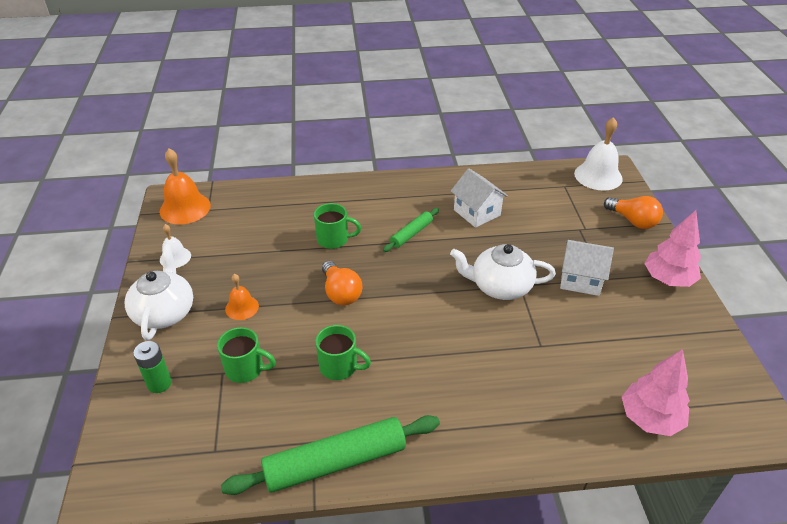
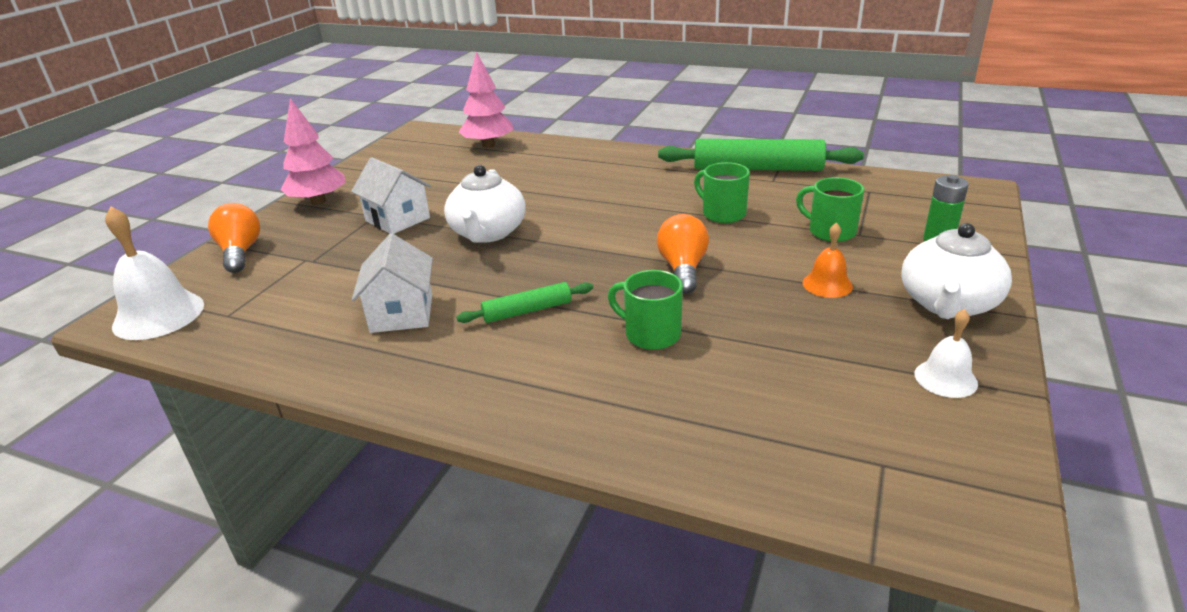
camera: 150 degrees left, 10 degrees down
orange bell [160,149,211,225] -> none
white teapot [450,244,556,300] -> white teapot turned 60 degrees clockwise [444,165,526,243]

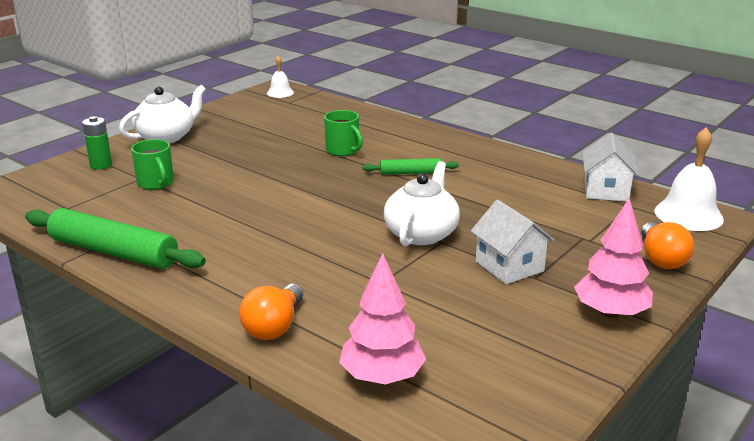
camera: 165 degrees left, 5 degrees down
white house [352,233,433,333] -> white house moved to [583,133,639,202]
orange light bulb [657,214,709,294] -> orange light bulb moved to [239,284,303,340]
green mug [694,162,750,223] -> none
orange bell [802,222,853,298] -> none
white bell [915,309,978,398] -> white bell moved to [267,55,294,98]

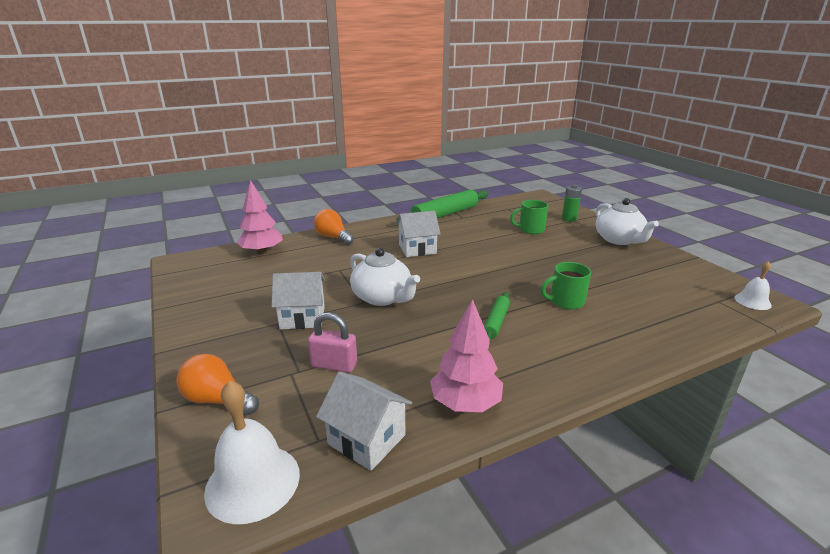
camera: 115 degrees right, 0 degrees up
pink tree [574,198,653,318] -> pink tree moved to [430,299,503,412]
none -> pink padlock [308,312,357,373]
none -> white house [396,211,441,257]

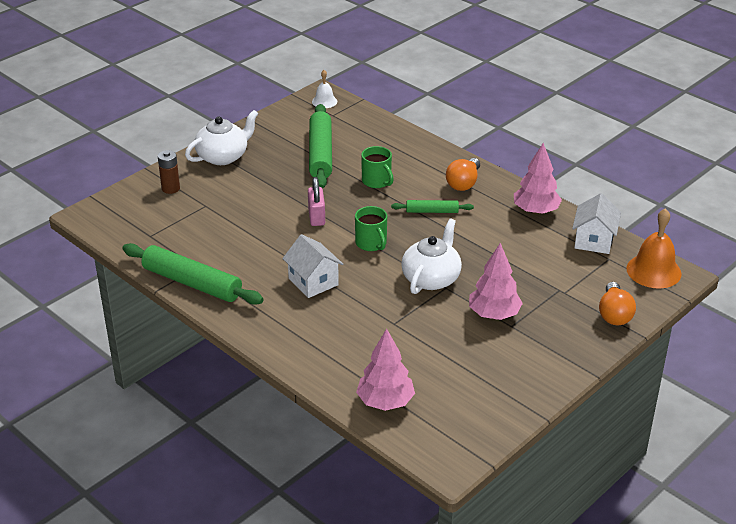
camera: 110 degrees left, 10 degrees up
white bell [204,380,300,524] -> orange bell [626,208,682,289]
white house [272,272,325,329] -> pink tree [469,243,523,320]
pink padlock [308,312,357,373] -> pink padlock moved to [308,177,325,226]
orange light bulb [314,209,354,245] -> orange light bulb moved to [446,158,480,191]
green mug [510,200,548,234] -> green mug moved to [355,206,387,251]
green battery [562,185,582,222] -> brown battery [158,150,180,194]
none -> green rolling pin [309,104,332,189]

